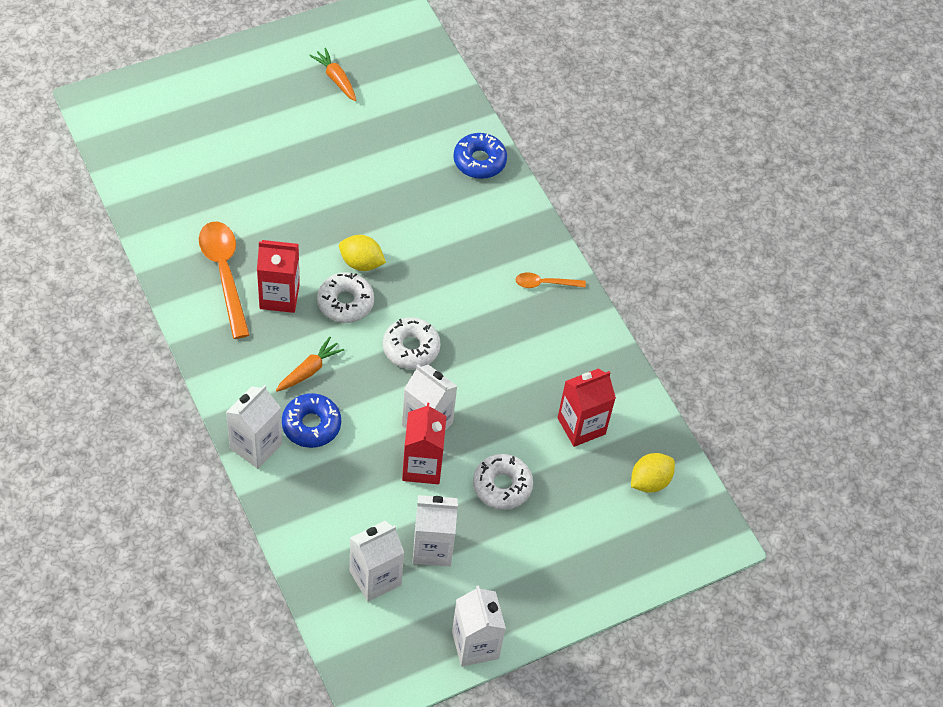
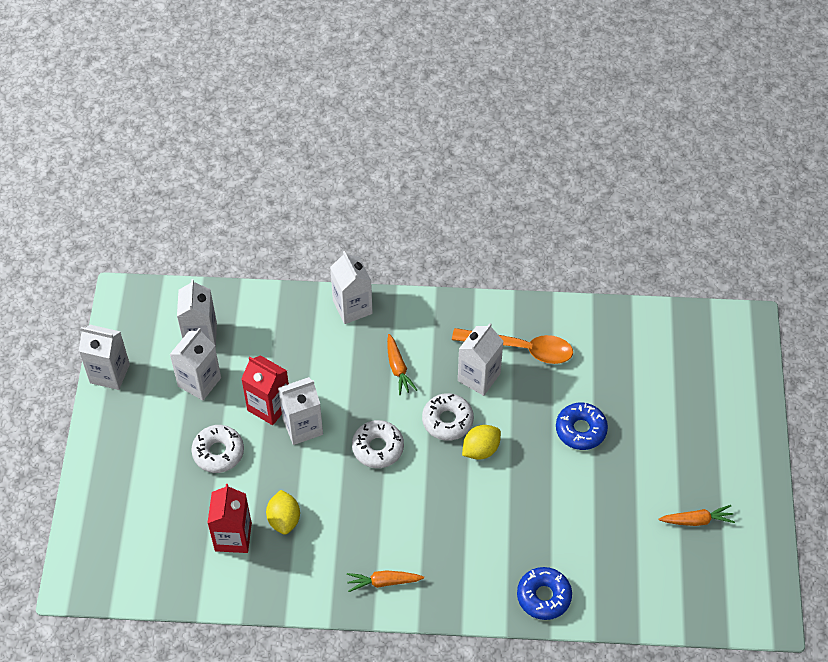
camera: 125 degrees right, 0 degrees up
red carton [257,240,300,313] -> white carton [458,323,504,396]
blue donut [282,393,341,448] -> blue donut moved to [556,402,608,450]
orange spoon [516,272,586,288] -> orange carrot [347,570,424,592]
yellow lemon [631,453,675,493] -> yellow lemon moved to [266,490,300,535]

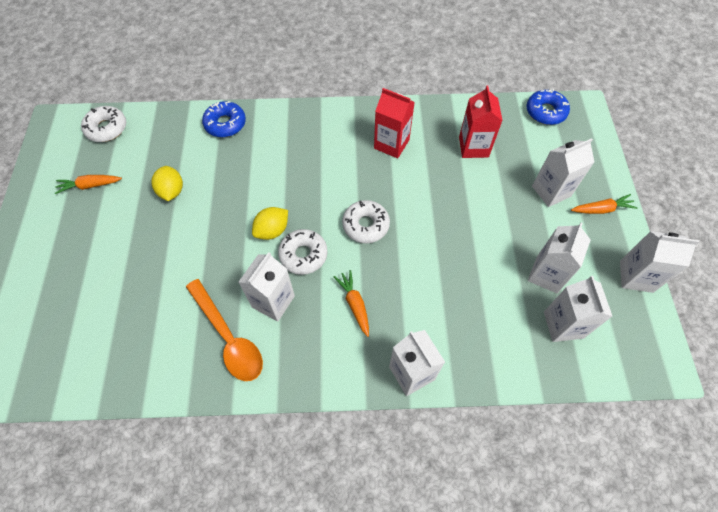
camera: 175 degrees right, 5 degrees up
white donut [191,425,244,473] -> white donut moved to [81,106,126,142]
red carton [241,355,289,425] -> red carton moved to [374,88,415,158]
yellow lemon [266,490,300,535] -> yellow lemon moved to [151,166,183,201]
white carton [278,377,323,445] -> white carton moved to [532,138,594,207]
orange carrot [347,570,424,592] -> orange carrot moved to [571,194,638,214]
orange spoon [452,328,573,364] -> orange spoon turned 135 degrees counterclockwise [186,279,263,381]
blue donut [556,402,608,450] -> blue donut moved to [526,89,570,125]

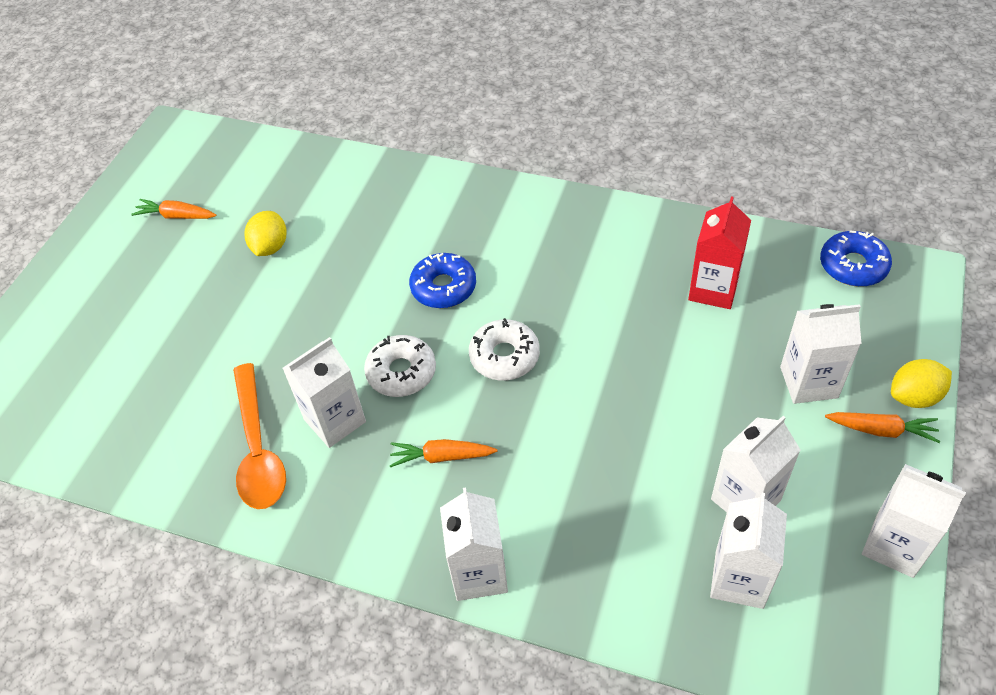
camera: 25 degrees right, 10 degrees down
white donut [81,106,126,142] -> none
blue donut [202,101,246,137] -> blue donut moved to [409,253,476,308]
yellow lemon [252,207,288,240] -> yellow lemon moved to [891,359,952,408]
orange carrot [334,270,369,337] -> orange carrot turned 90 degrees counterclockwise [390,439,497,467]
red carton [374,88,415,158] -> none

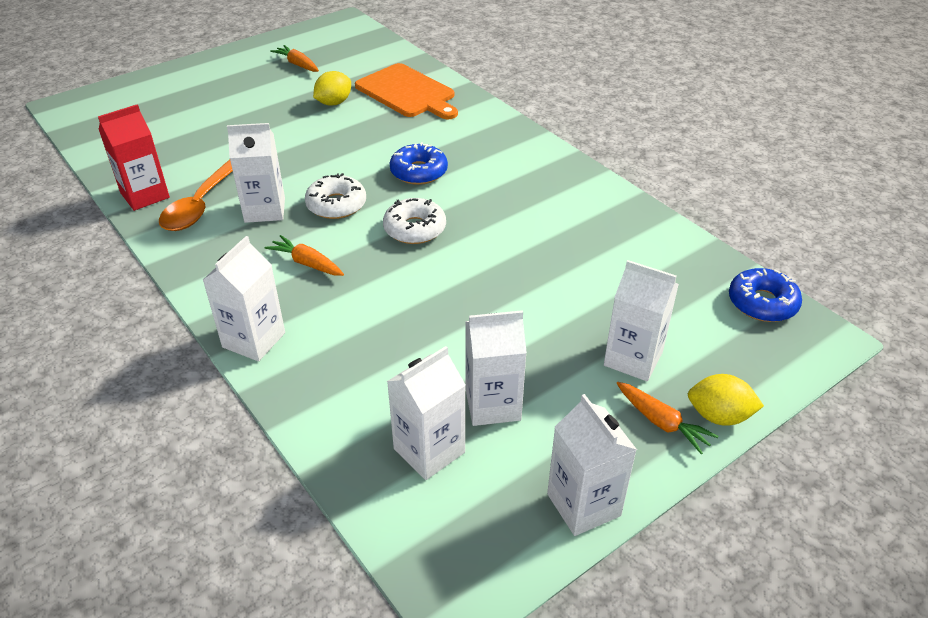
camera: 30 degrees right, 10 degrees down
red carton [688,196,751,309] -> red carton moved to [98,104,170,211]
none -> orange cutting board [355,63,458,119]

